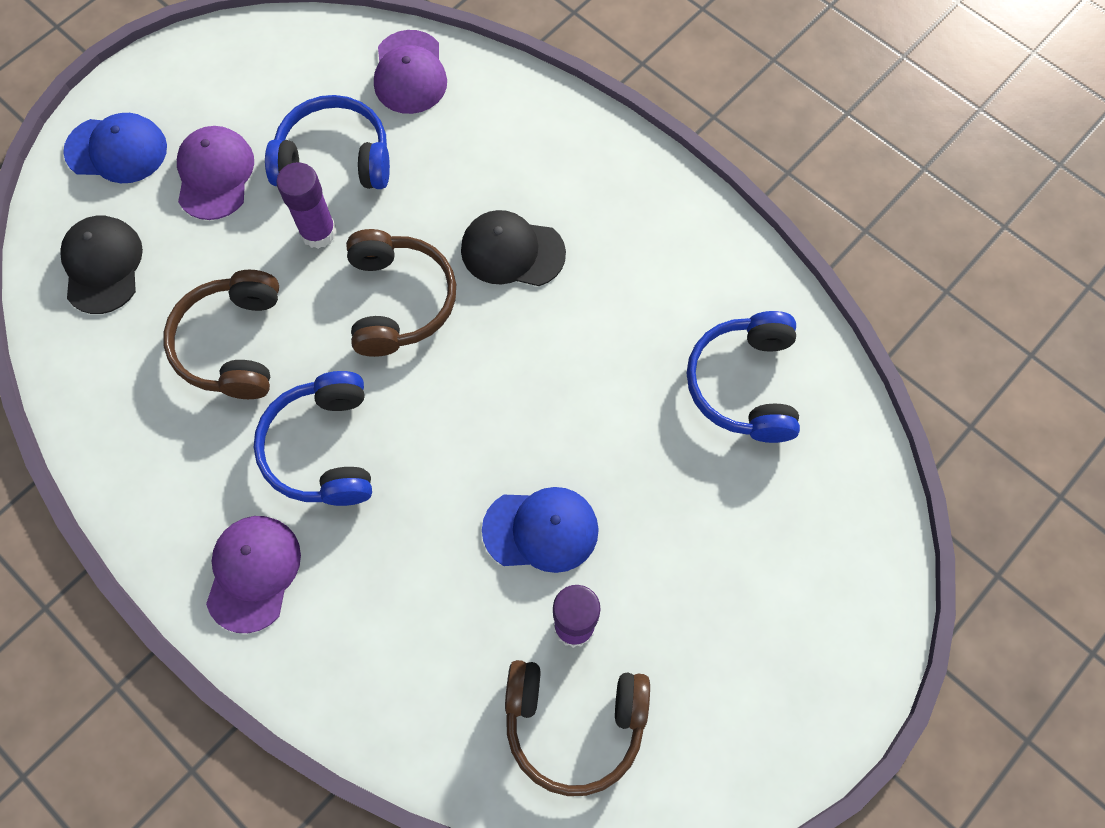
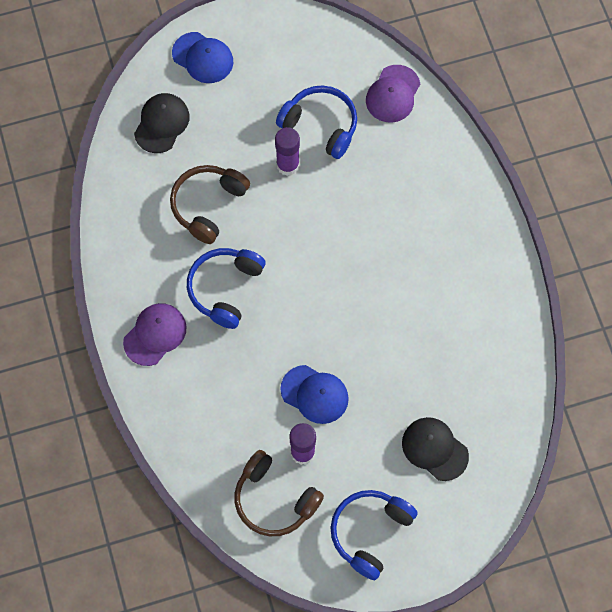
camera: 30 degrees right, 0 degrees up
purple cap [177,126,254,220] -> none
brown headphones [346,229,456,357] -> none
black cap [461,210,566,286] -> black cap moved to [402,417,469,481]
blue headphones [687,311,800,443] -> blue headphones moved to [331,490,418,580]

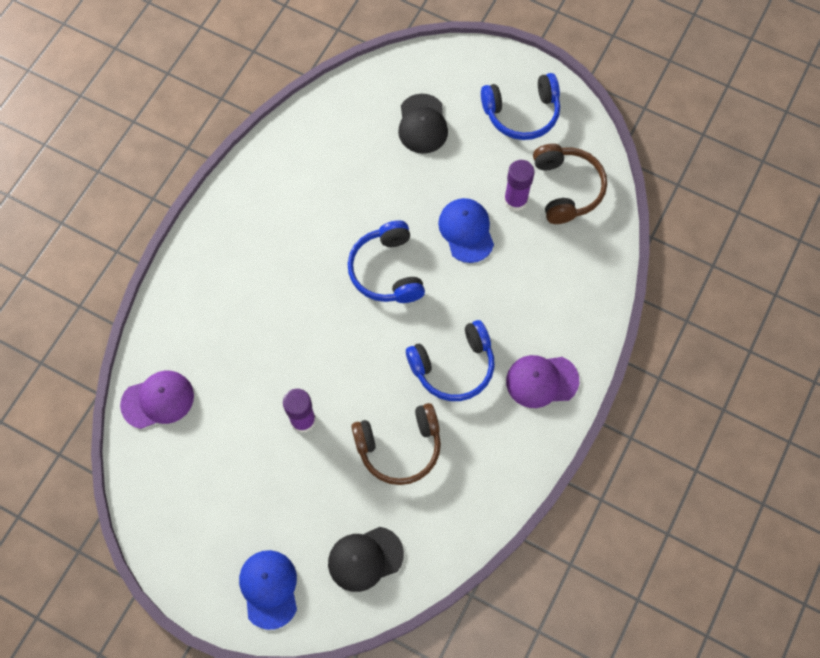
camera: 135 degrees left, 0 degrees up
blue headphones [276,85,357,159] -> blue headphones moved to [348,220,425,303]

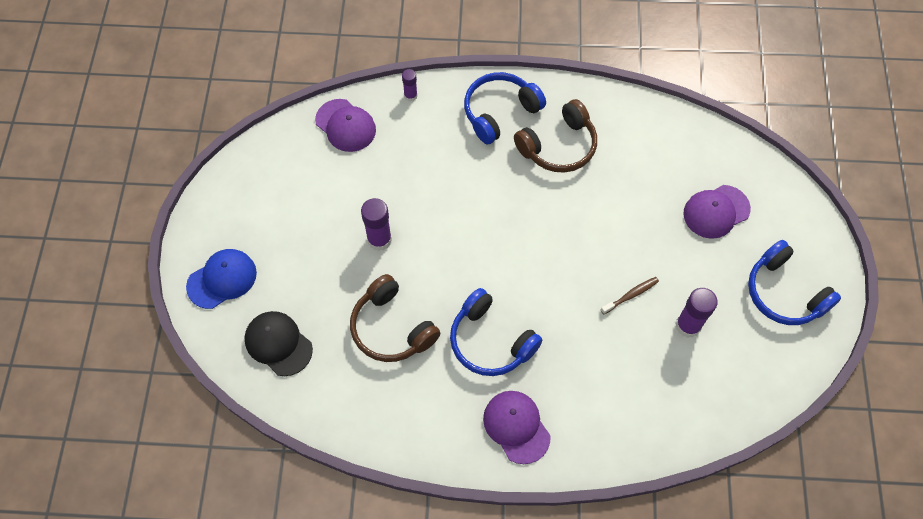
camera: 65 degrees right, 5 degrees down
blue headphones [348,220,425,303] -> blue headphones moved to [464,72,546,144]
black cap [398,94,448,154] -> purple cap [683,185,751,239]
blue cap [438,198,494,263] -> brown toothbrush [601,277,659,314]
brown headphones [533,144,607,224] -> brown headphones moved to [514,99,597,173]
none -> purple glue stick [402,69,418,102]

